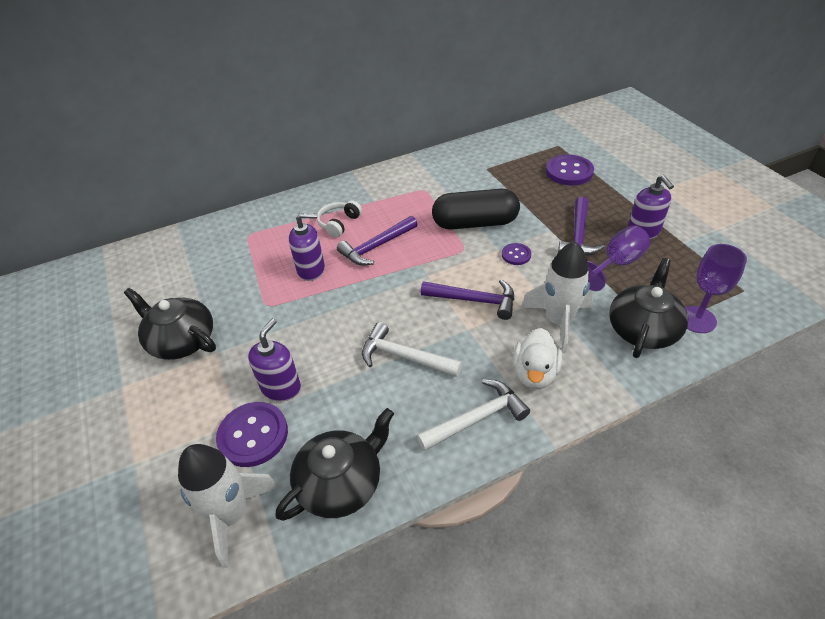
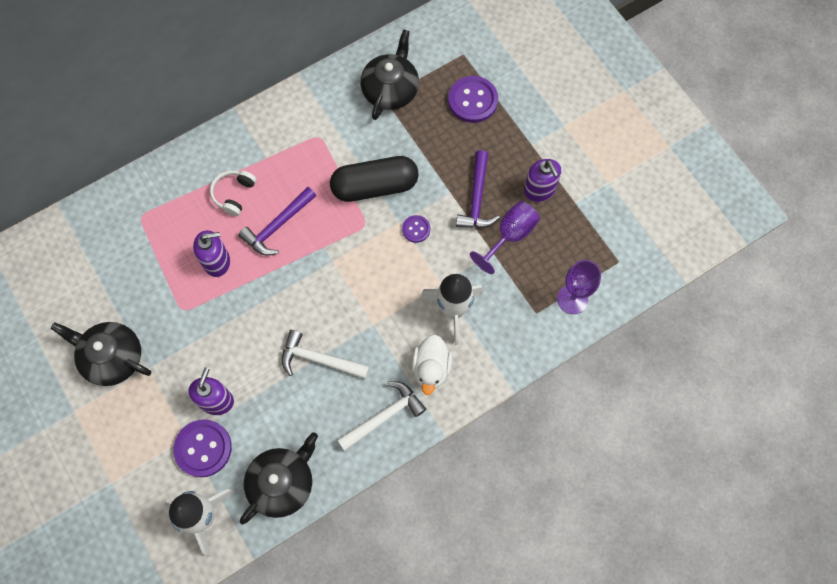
camera: 10 degrees left, 25 degrees up
purple hammer [421,279,514,320] -> none
black teapot [609,258,688,358] -> black teapot moved to [360,30,419,120]

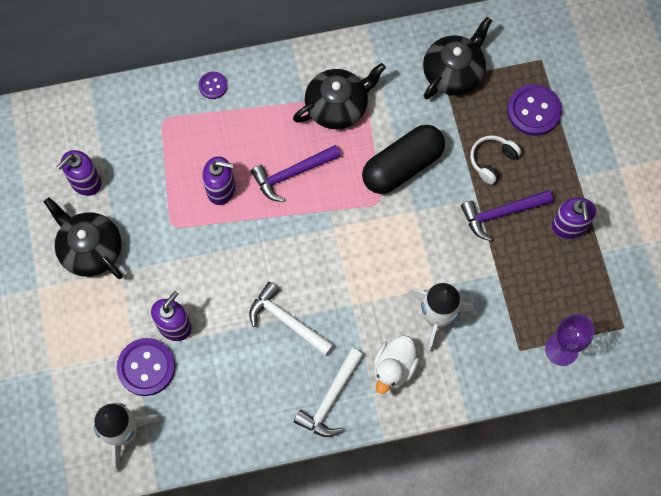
camera: 20 degrees right, 0 degrees up
white headphones [210,171,256,216] -> white headphones moved to [470,135,521,185]
black teapot [240,432,318,524] -> black teapot moved to [293,63,386,129]
black capsule [330,156,418,202] -> black capsule turned 45 degrees counterclockwise [362,125,445,194]
white hammer [337,381,426,451] -> white hammer turned 135 degrees clockwise [294,348,363,437]
purple button [402,215,430,243] -> purple button moved to [199,72,228,99]
purple hammer [456,150,500,229] -> purple hammer turned 45 degrees clockwise [461,190,553,241]
purple goblet [470,201,540,274] -> none
none -> purple soap dispenser [56,150,102,196]

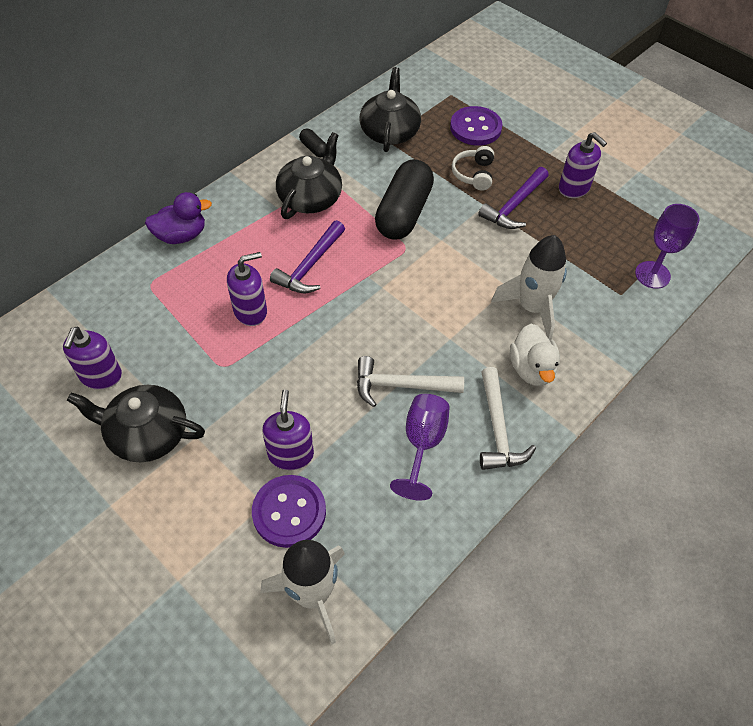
camera: 35 degrees left, 15 degrees down
purple button [199,72,228,99] -> purple duck [145,192,212,244]
none -> black capsule [299,129,326,157]
none -> purple goblet [390,394,450,501]

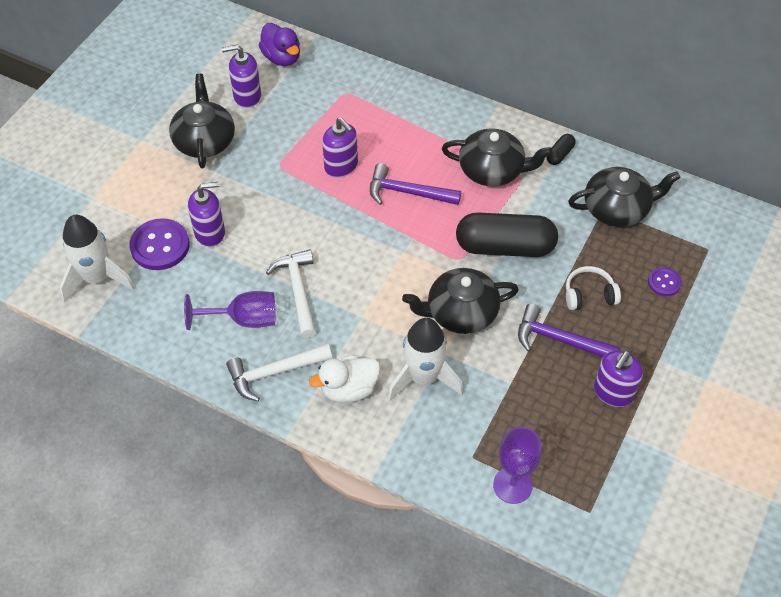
camera: 75 degrees right, 0 degrees up
purple duck [145,192,212,244] -> purple duck moved to [259,23,300,66]
purple button [450,106,503,146] -> purple button [648,267,682,296], size x0.54
none -> black teapot [402,268,519,334]

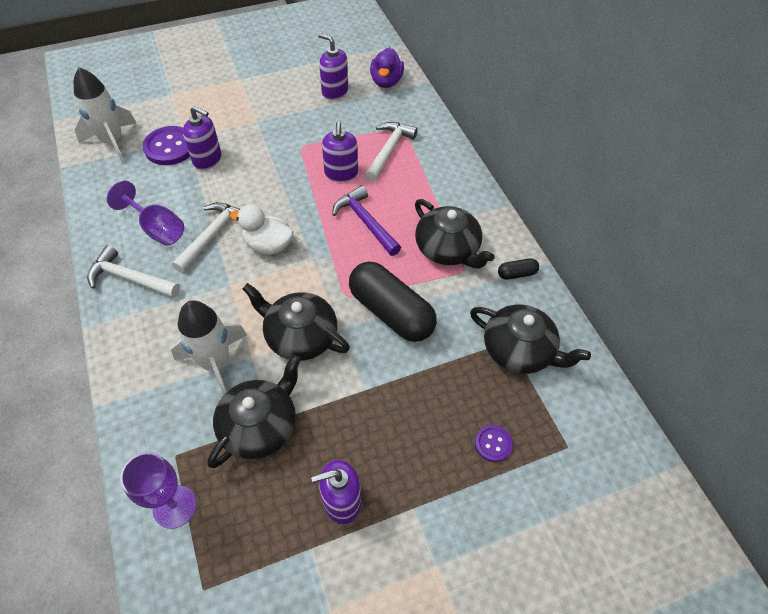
camera: 40 degrees right, 0 degrees up
black teapot [169,74,235,168] -> black teapot moved to [208,355,301,468]
white duck [309,355,380,403] -> white duck moved to [230,204,294,255]
purple hammer [518,304,619,357] -> none
white headphones [566,266,621,310] -> none
none -> white hammer [365,122,418,182]

